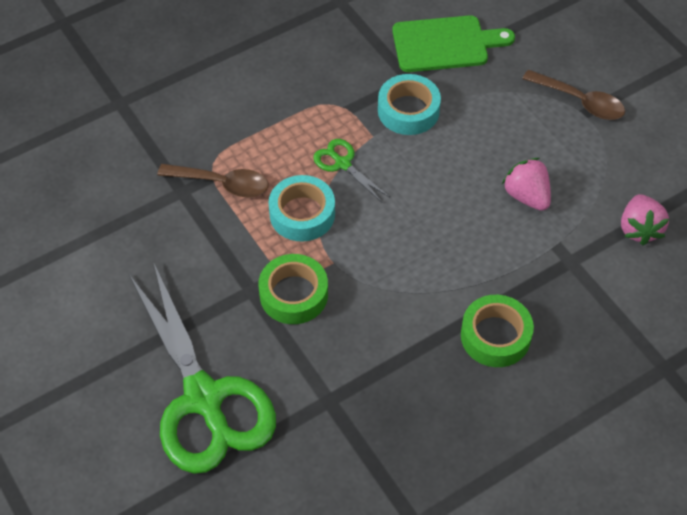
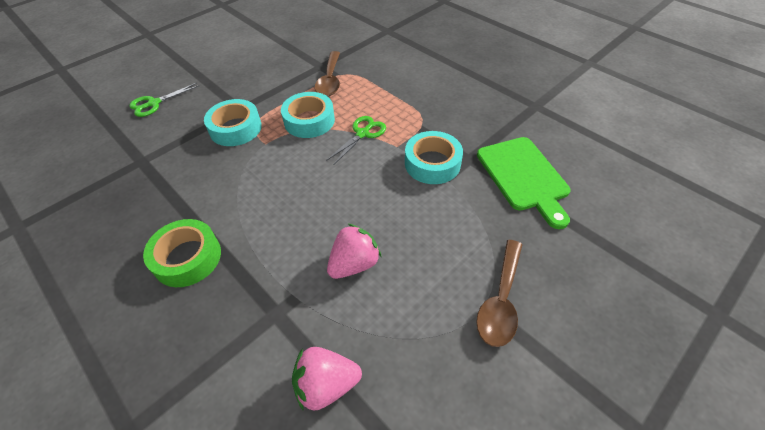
camera: 80 degrees right, 5 degrees down
green scissors [129,264,276,474] -> green scissors [129,83,198,117], size x0.42
green tape [258,254,328,324] -> turquoise tape [204,99,262,146]

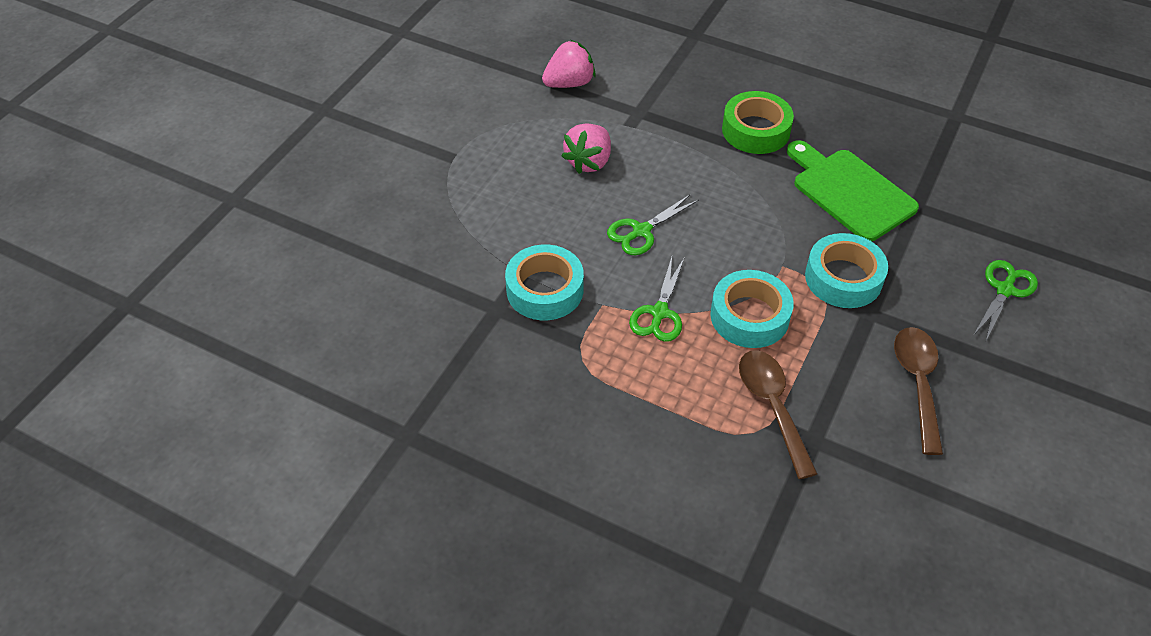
camera: 160 degrees right, 0 degrees up
brown spoon [476,240,522,347] -> brown spoon moved to [894,327,943,455]
green cutting board [477,137,571,229] -> green cutting board moved to [787,140,919,241]
none -> green scissors [607,194,699,255]

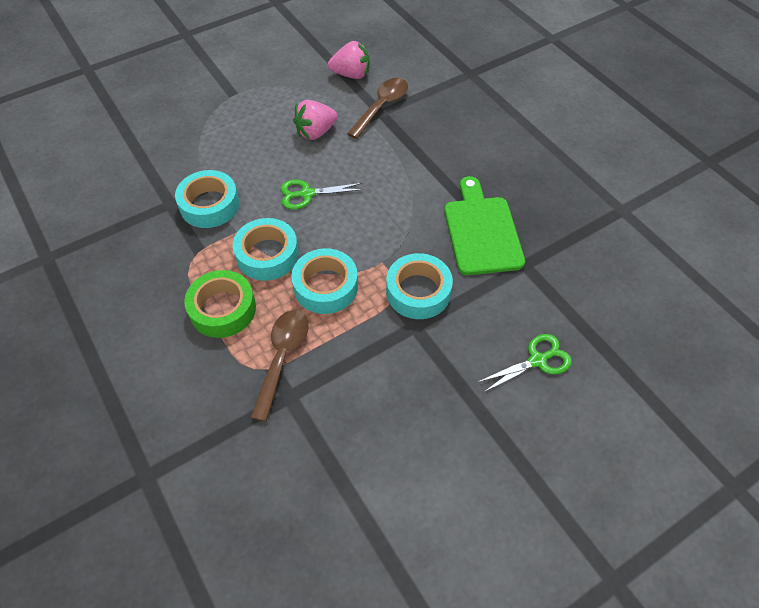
camera: 30 degrees right, 5 degrees up
green scissors [629,257,684,342] -> turquoise tape [233,218,299,281]
green tape [722,91,794,154] -> green tape moved to [184,270,256,338]
brown spoon [894,327,943,455] -> brown spoon moved to [347,78,408,139]

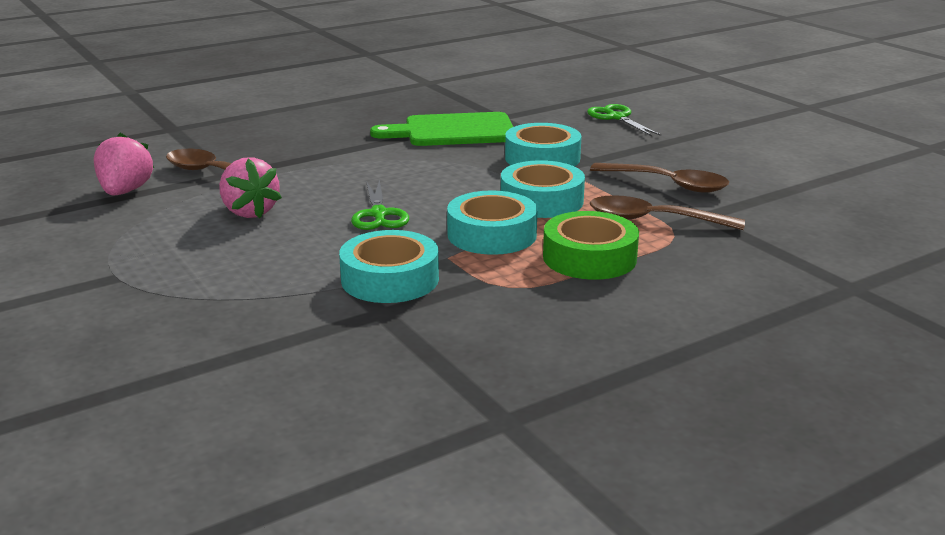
camera: 90 degrees left, 30 degrees down
none -> brown spoon [590,163,729,193]

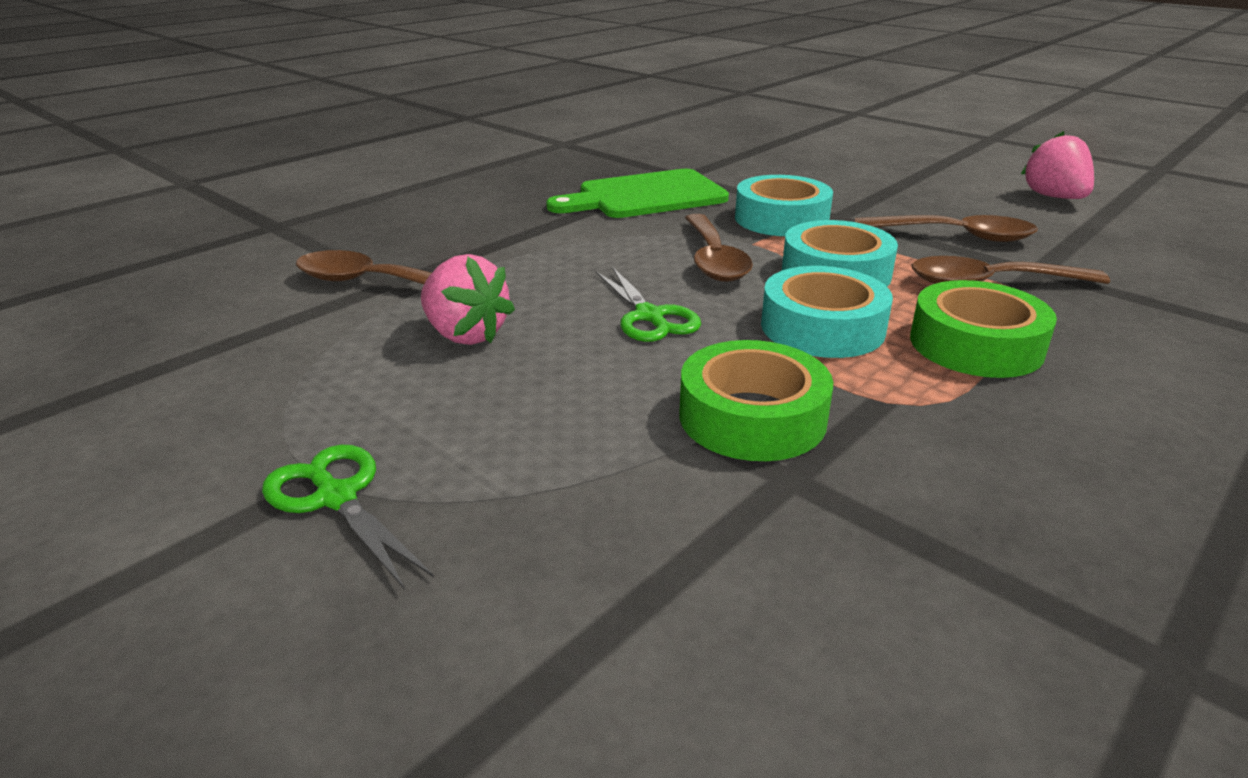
camera: 15 degrees left, 5 degrees up
pink strawberry [94,133,154,195] -> pink strawberry moved to [1021,131,1094,199]
turquoise tape [339,230,439,303] -> green tape [680,340,833,461]
green scissors [587,104,661,136] -> green scissors moved to [262,445,434,590]
none -> brown spoon [685,214,753,282]

